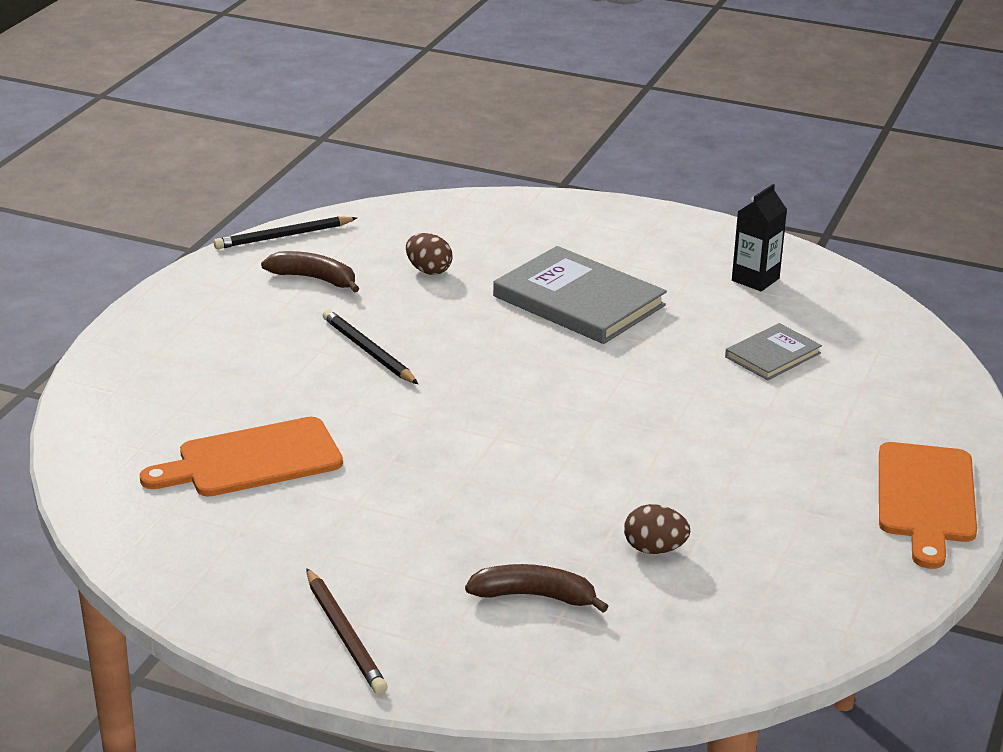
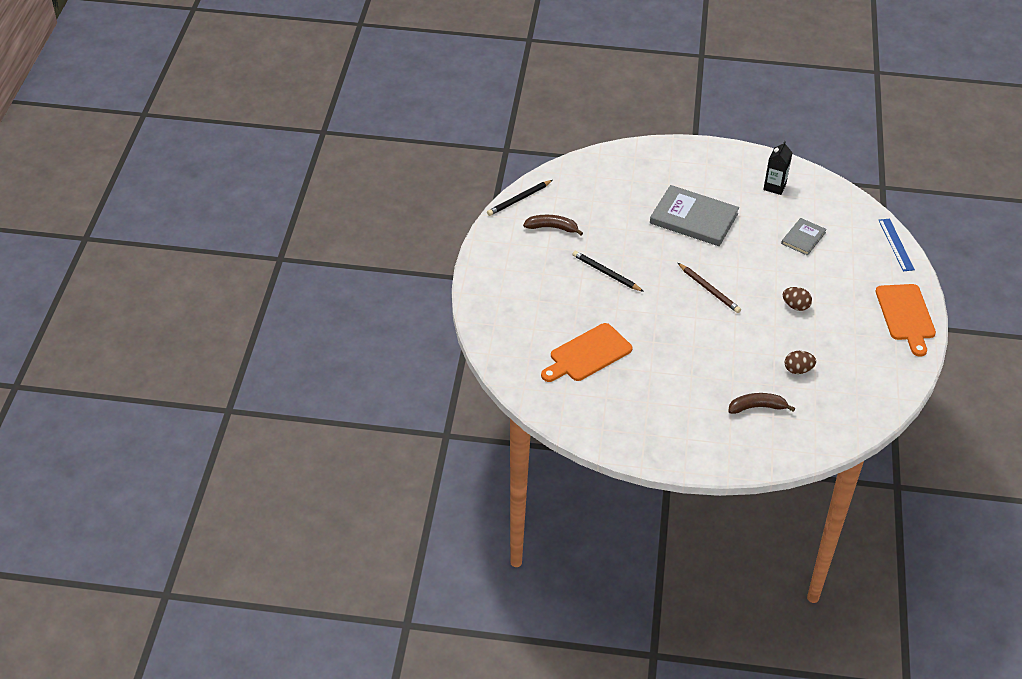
camera: 15 degrees left, 15 degrees up
brown pencil [306,568,388,695] -> brown pencil moved to [678,263,741,313]
brown egg [406,233,452,275] -> brown egg moved to [783,287,812,311]
none -> blue ruler [878,219,915,272]

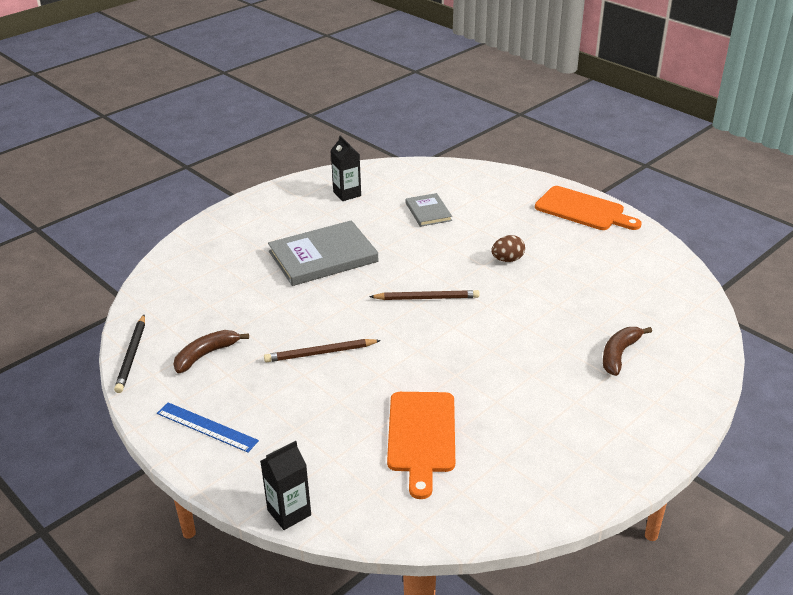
camera: 50 degrees left, 10 degrees down
black pencil [572,251,644,292] -> brown pencil [264,339,381,362]
brown egg [785,351,816,374] -> none
blue ruler [878,219,915,272] -> blue ruler moved to [157,402,259,452]
none -> black carton [260,441,311,530]

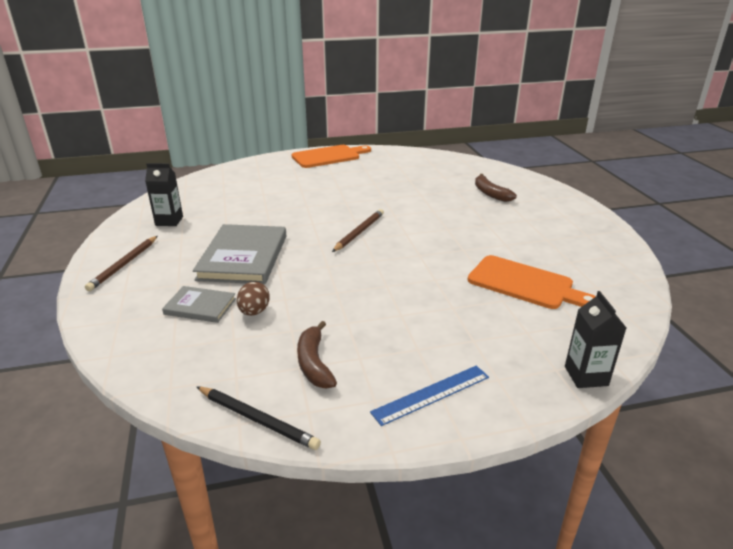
camera: 60 degrees left, 5 degrees down
brown pencil [264,339,381,362] -> brown pencil moved to [85,236,157,291]
grey book [406,193,452,227] -> grey book moved to [162,286,236,323]
brown egg [491,235,525,262] -> brown egg moved to [237,282,270,316]

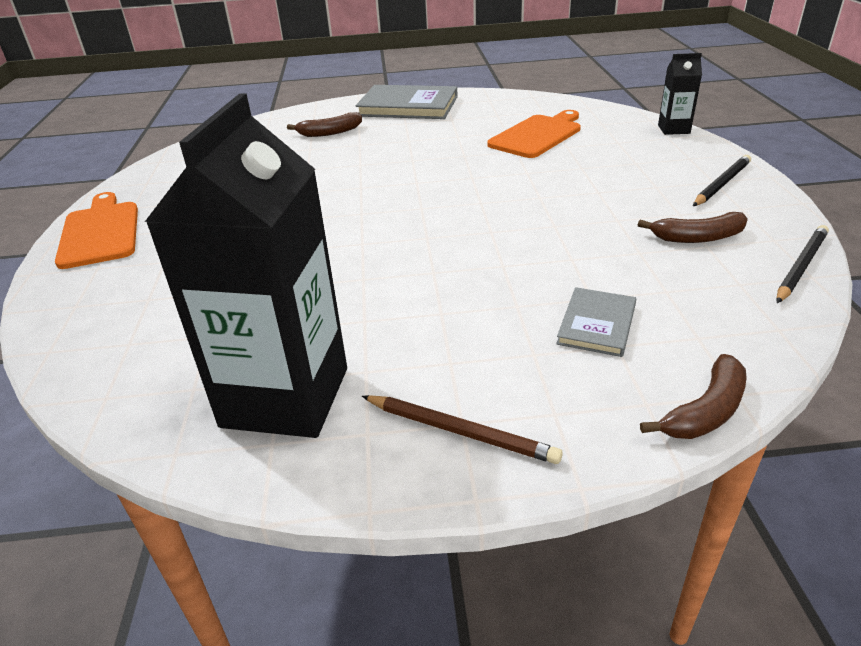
camera: 80 degrees left, 5 degrees up
black carton [145,163,183,226] -> black carton [145,93,347,438], size x2.22
grey book [193,224,286,284] -> grey book moved to [356,85,458,119]
brown egg [237,282,270,316] -> none
brown pencil [332,209,384,252] -> none
blue ruler [370,366,489,426] -> black pencil [693,155,751,206]
none -> brown banana [640,354,747,439]

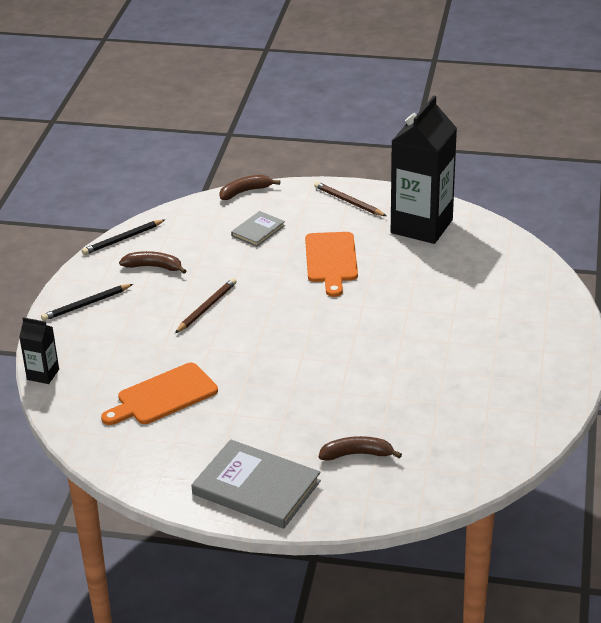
camera: 165 degrees left, 0 degrees up
orange cutting board [55,192,138,269] -> orange cutting board moved to [305,232,358,297]
none -> brown pencil [175,278,237,333]

